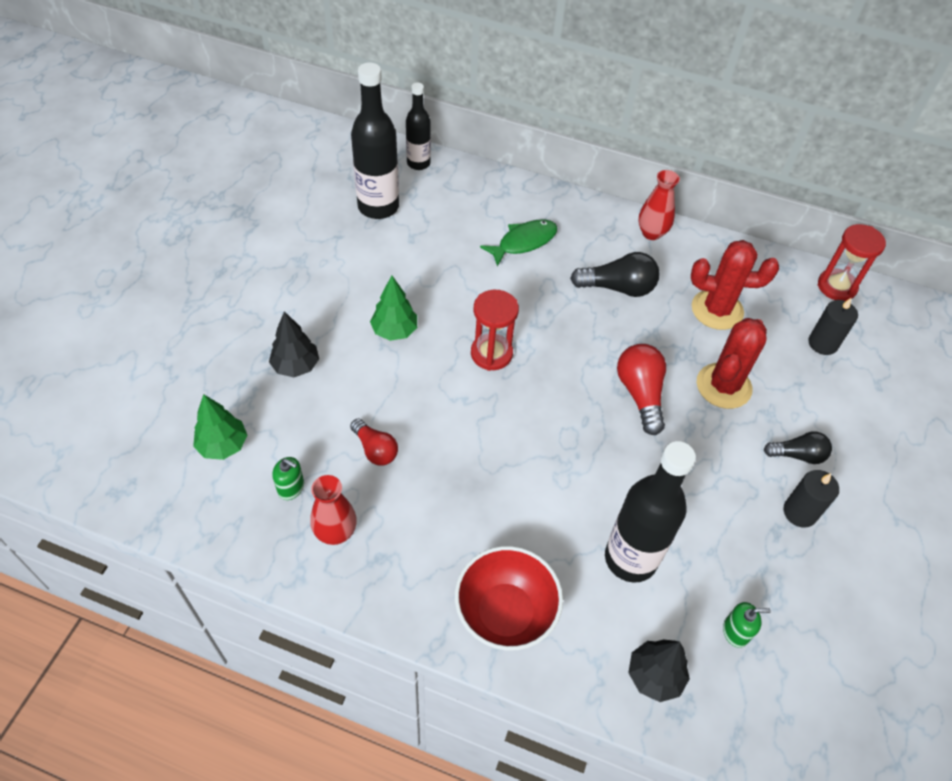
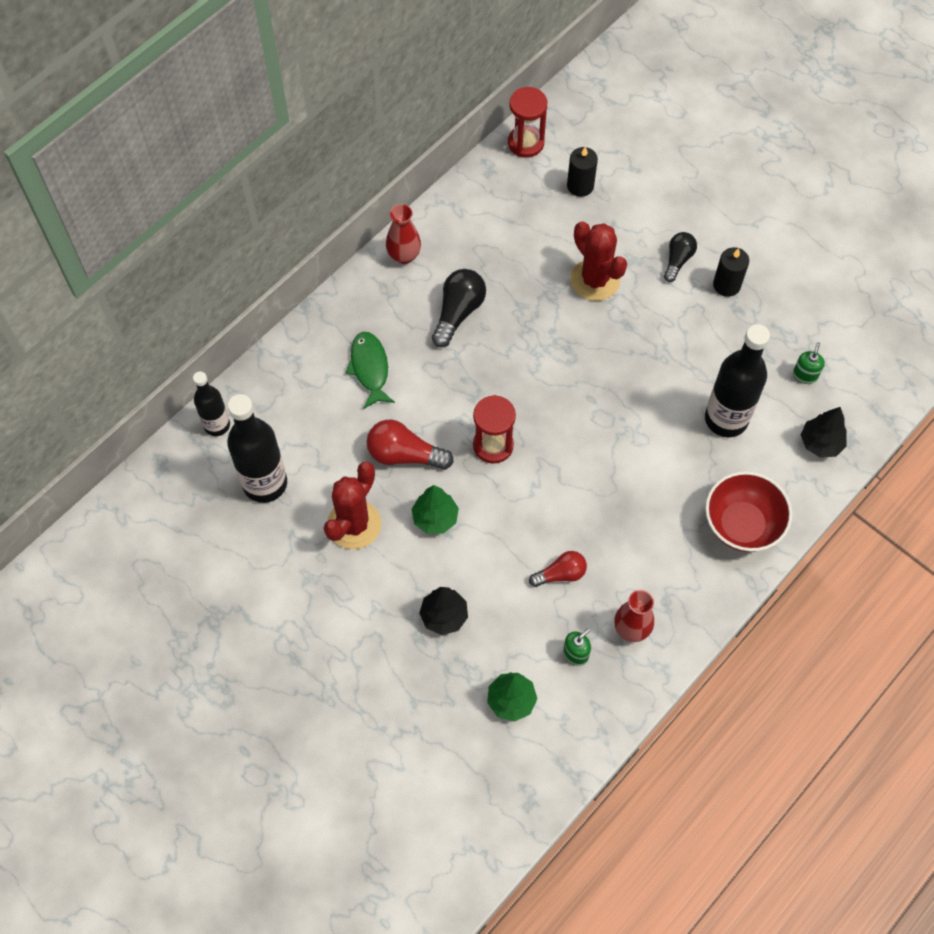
camera: 65 degrees left, 10 degrees up
red light bulb [617,344,666,435] -> red light bulb moved to [367,420,454,470]
red cactus [691,240,779,330] -> red cactus moved to [324,462,381,549]

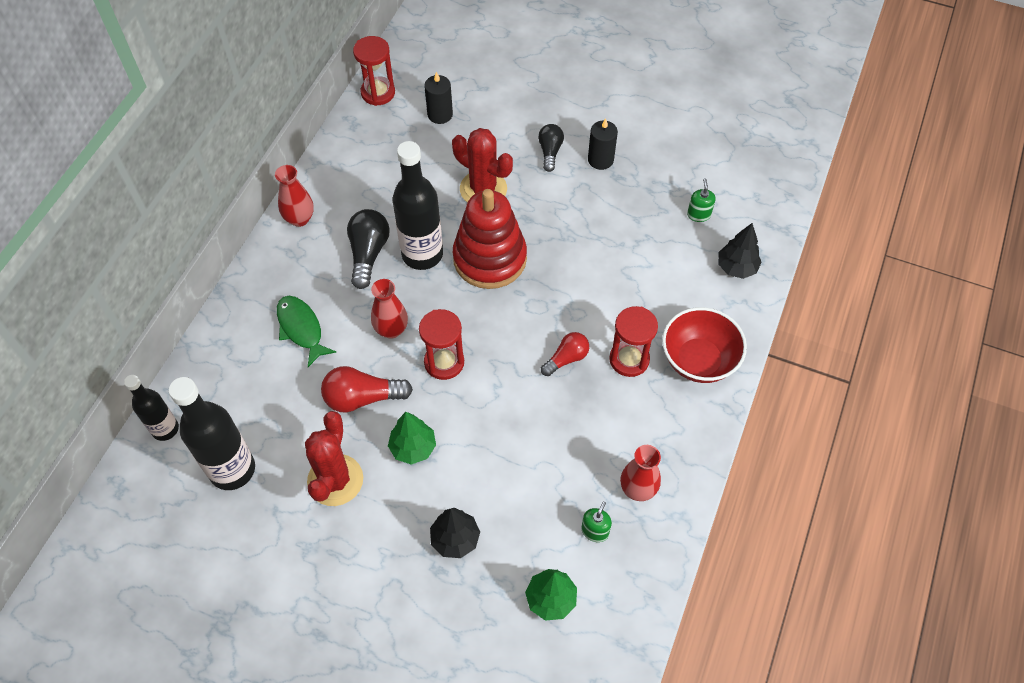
camera: 20 degrees left, 5 degrees down
red light bulb [529,551,587,587] -> red light bulb moved to [541,332,589,376]
black bottle [705,324,770,437] -> black bottle moved to [393,141,443,270]
none -> red vase [371,279,408,339]
none -> red stacking toy [453,189,527,289]
none -> red hourglass [609,306,658,377]

